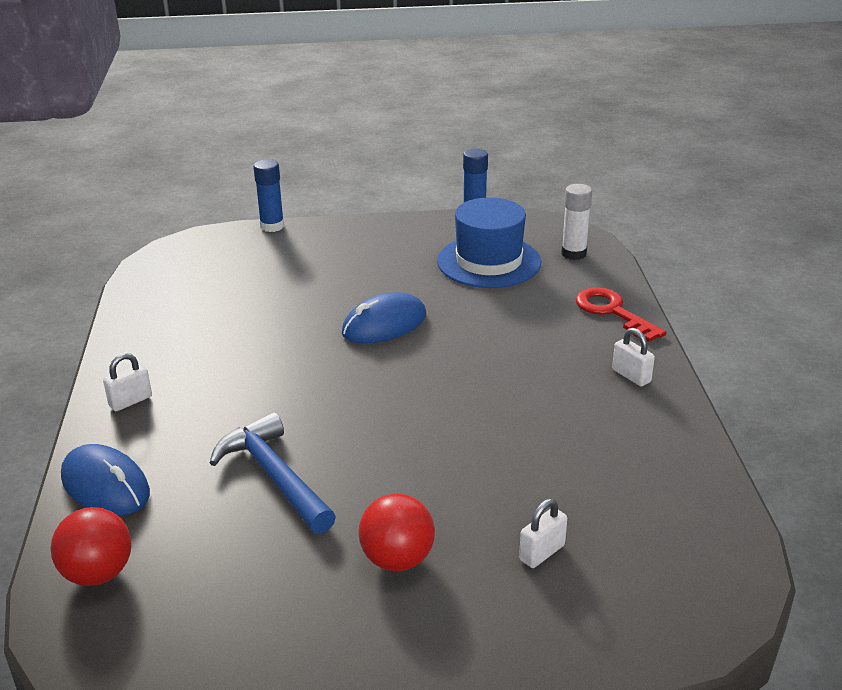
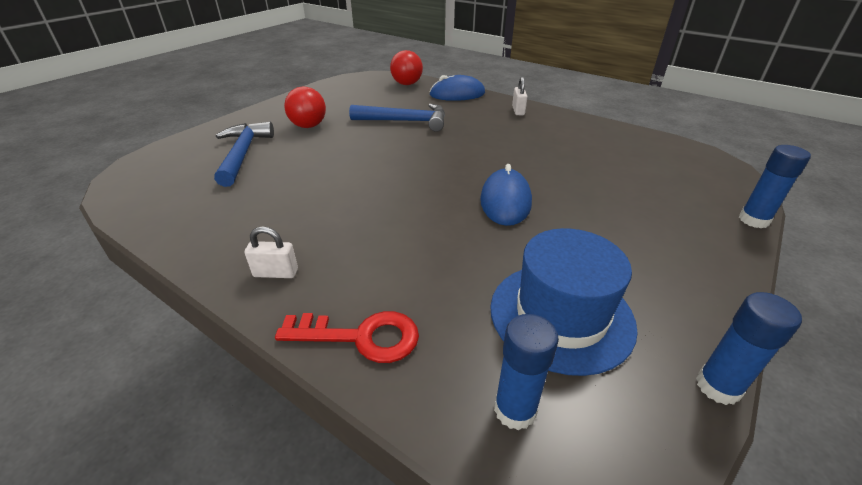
camera: 130 degrees right, 5 degrees up
white padlock [519,499,567,568] -> blue hammer [214,122,274,187]
white glue stick [561,184,592,260] -> blue glue stick [494,314,559,430]

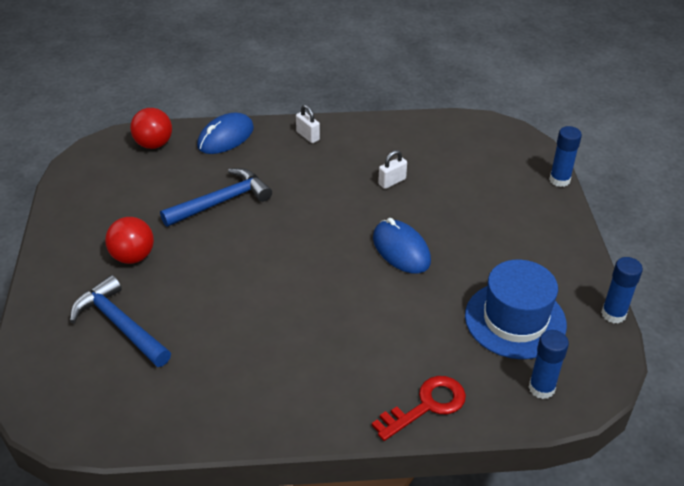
camera: 40 degrees left, 5 degrees up
white padlock [245,226,298,278] -> white padlock moved to [378,150,407,189]

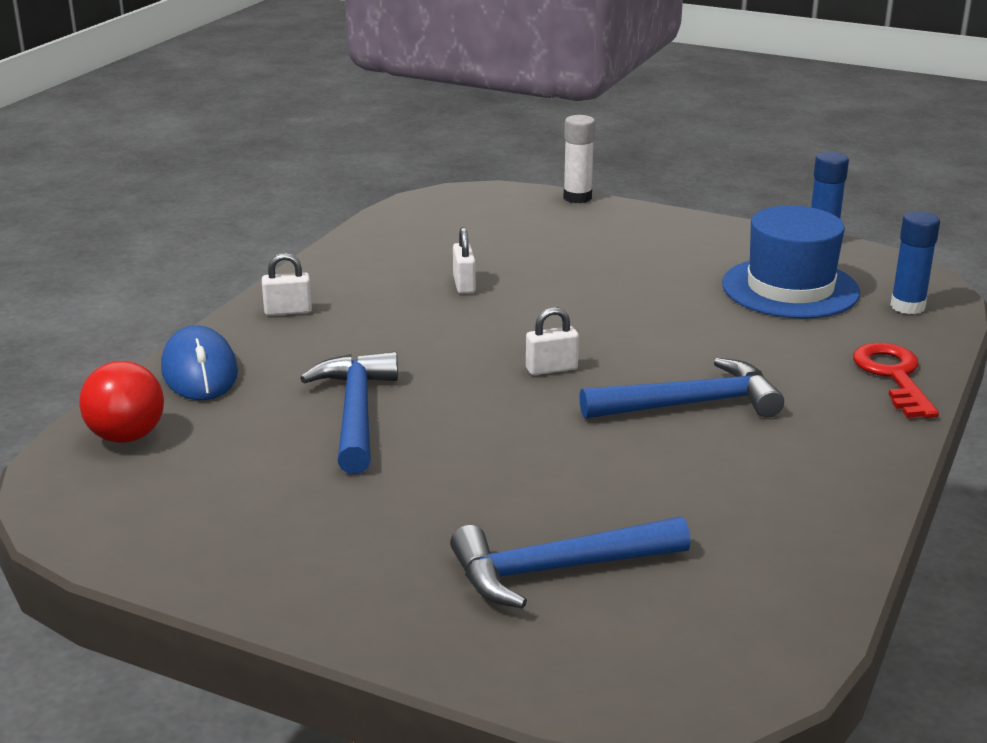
camera: 60 degrees left, 15 degrees down
red ball [105,217,154,264] -> none
blue mouse [373,218,431,274] -> none
blue glue stick [549,126,582,187] -> white glue stick [564,115,595,203]
none -> white padlock [526,307,579,375]
none -> blue hammer [579,358,784,419]

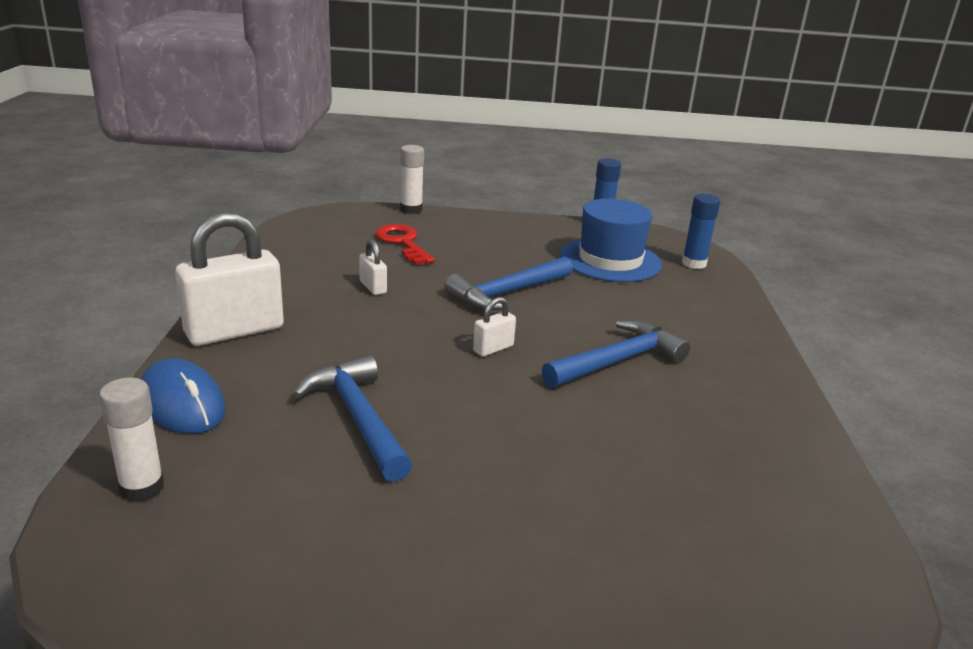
camera: 25 degrees left, 0 degrees up
red ball [79,361,164,443] -> white glue stick [99,378,164,502]
white padlock [262,253,312,316] -> white padlock [175,212,284,346], size x2.19
blue hammer [450,517,691,609] -> blue hammer moved to [444,256,573,311]
red key [853,343,939,418] -> red key moved to [375,224,435,265]

